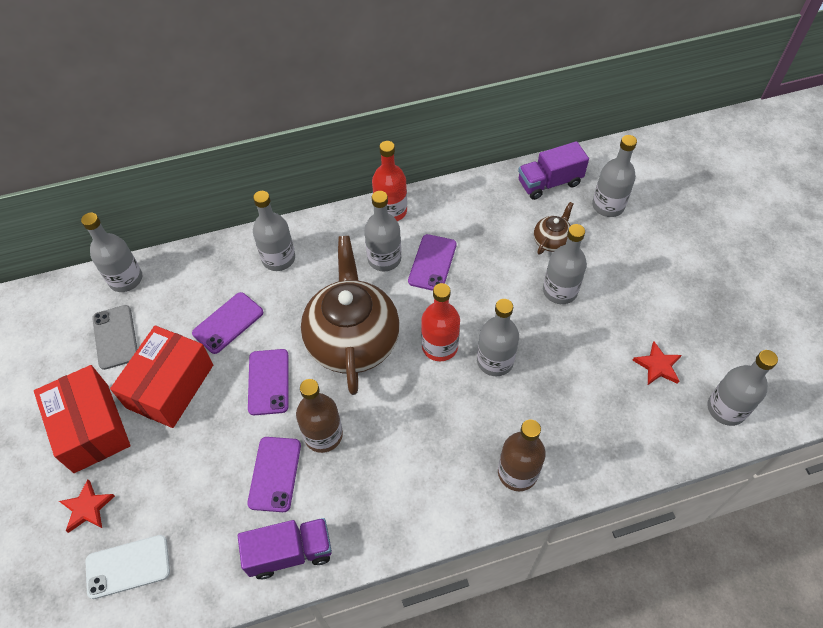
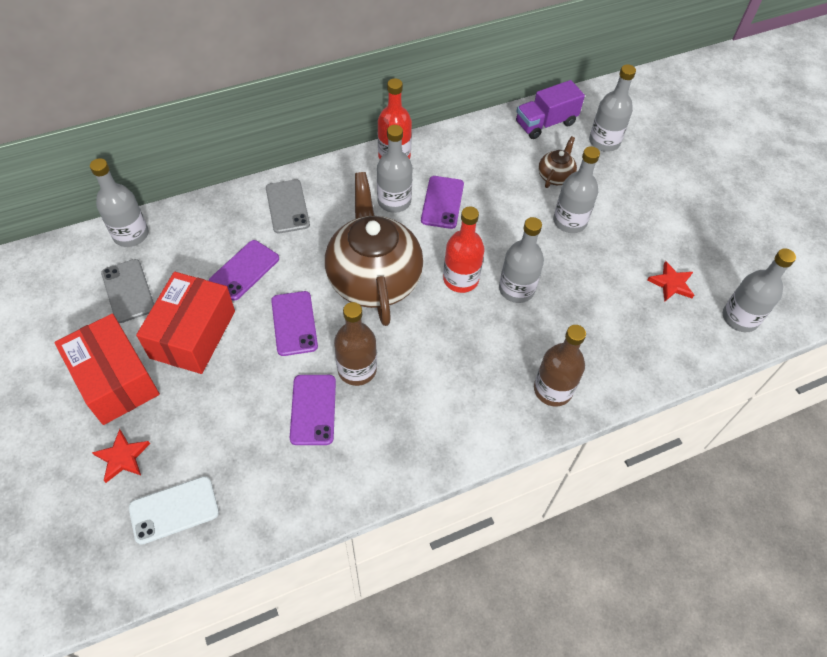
camera: 10 degrees left, 0 degrees up
purple truck [238,518,332,579] -> none
grey bottle [253,191,295,271] -> grey phone [266,179,310,233]

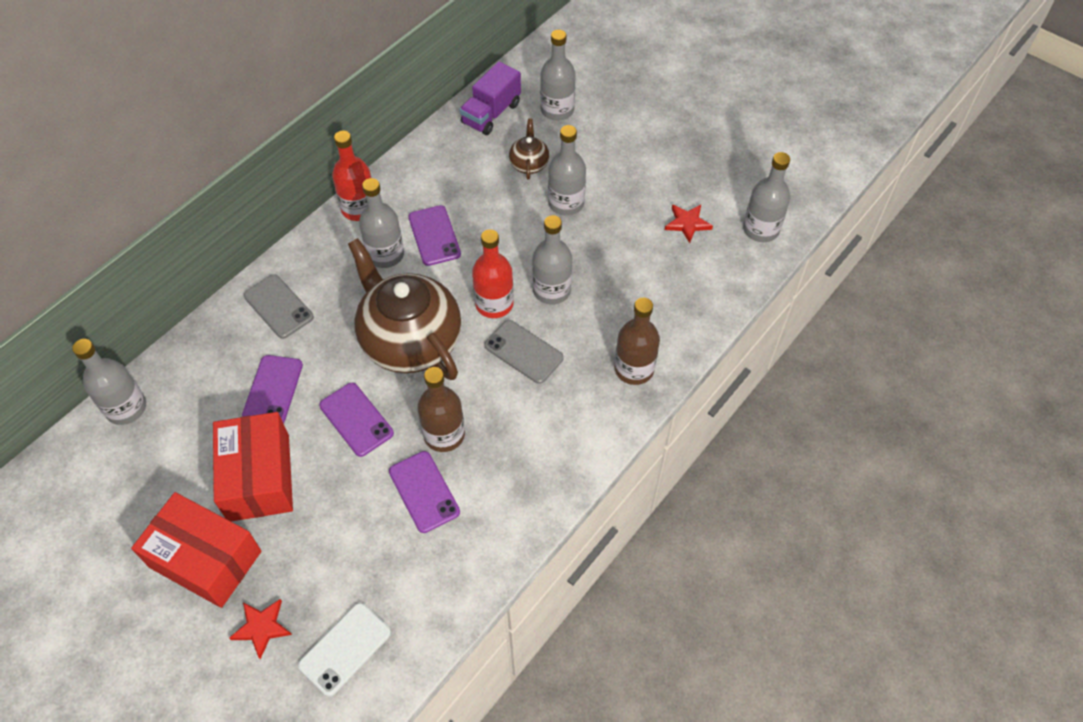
camera: 25 degrees left, 0 degrees up
grey phone [101,259,154,323] -> grey phone moved to [484,320,564,384]

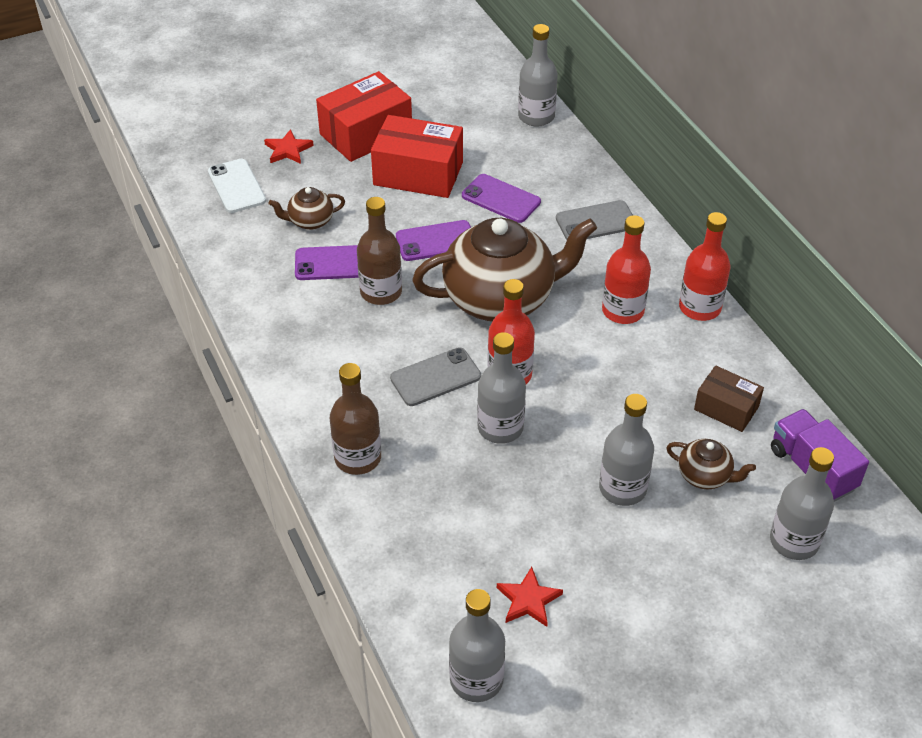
camera: 115 degrees right, 10 degrees down
grey bottle [359,178,404,268] -> red bottle [602,215,651,324]
purple phone [408,205,461,266] -> none
none -> brown teapot [269,187,345,230]
none -> brown box [694,365,764,432]

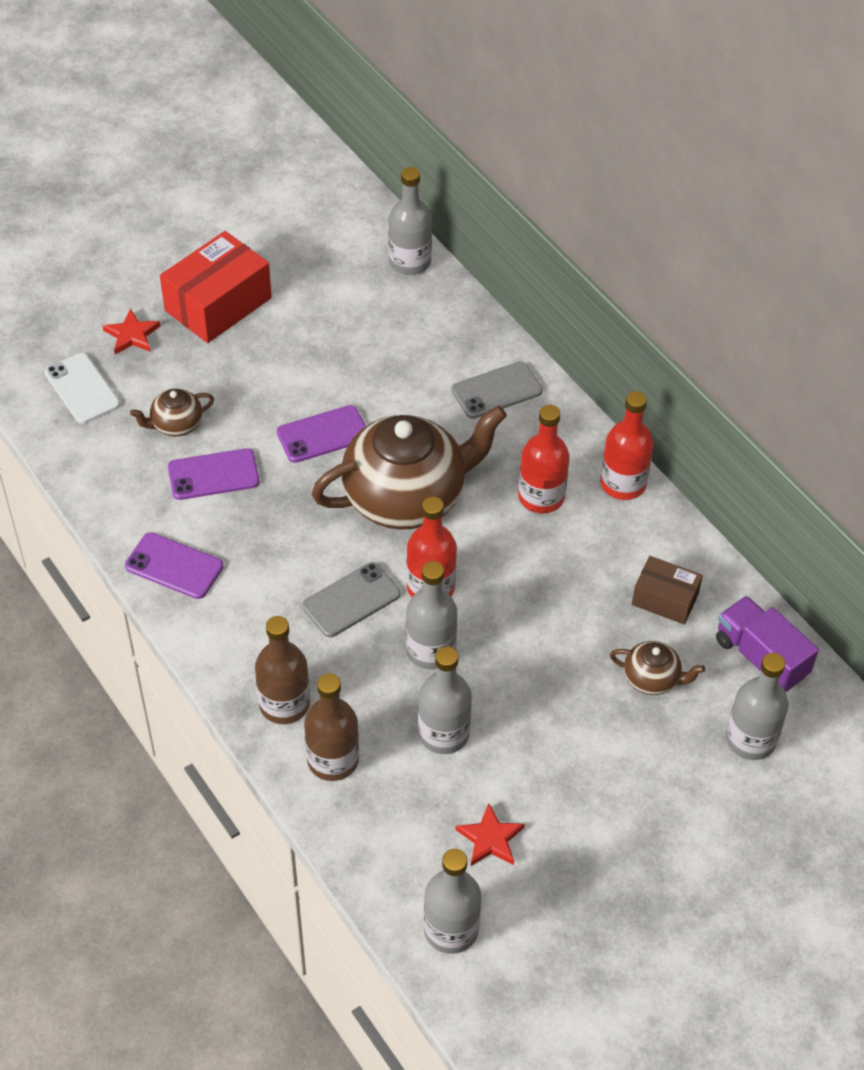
camera: 10 degrees left, 5 degrees up
brown bottle [357,197,402,305] -> brown bottle moved to [304,673,359,781]
red box [371,115,463,198] -> none
purple phone [462,174,541,223] -> purple phone moved to [125,532,224,599]
grey bottle [599,394,654,506] -> grey bottle moved to [418,646,472,754]

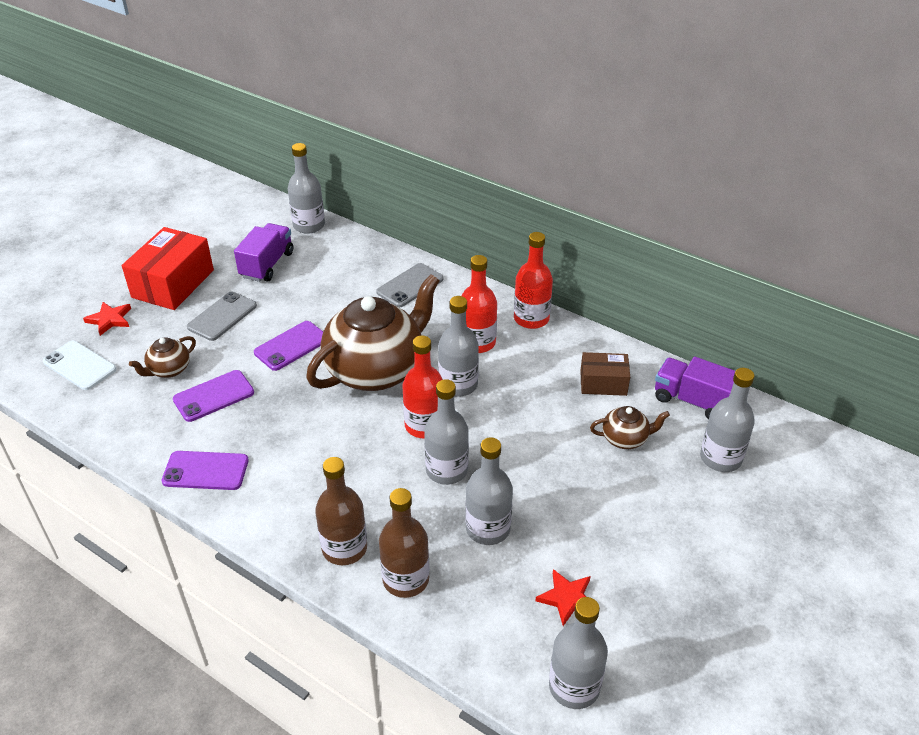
camera: 20 degrees left, 10 degrees down
grey phone [302,562,400,637] -> grey phone moved to [187,292,257,341]
none -> purple truck [234,223,293,282]
none -> grey bottle [438,296,479,397]

